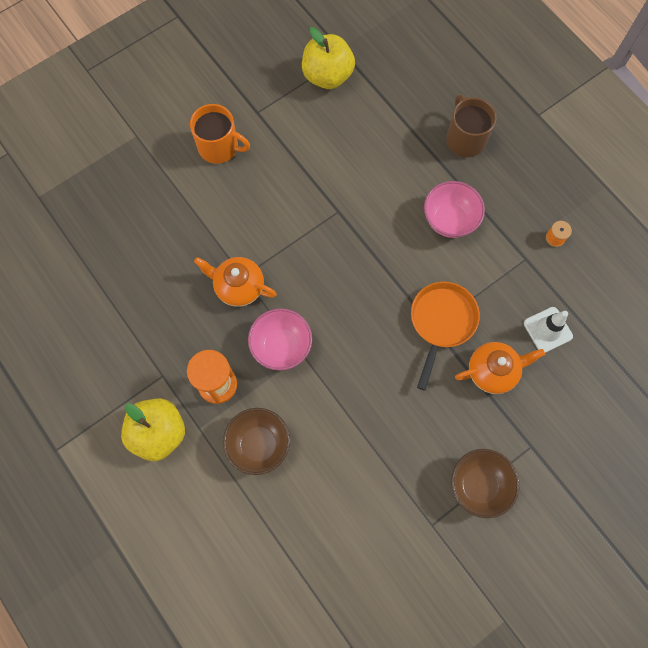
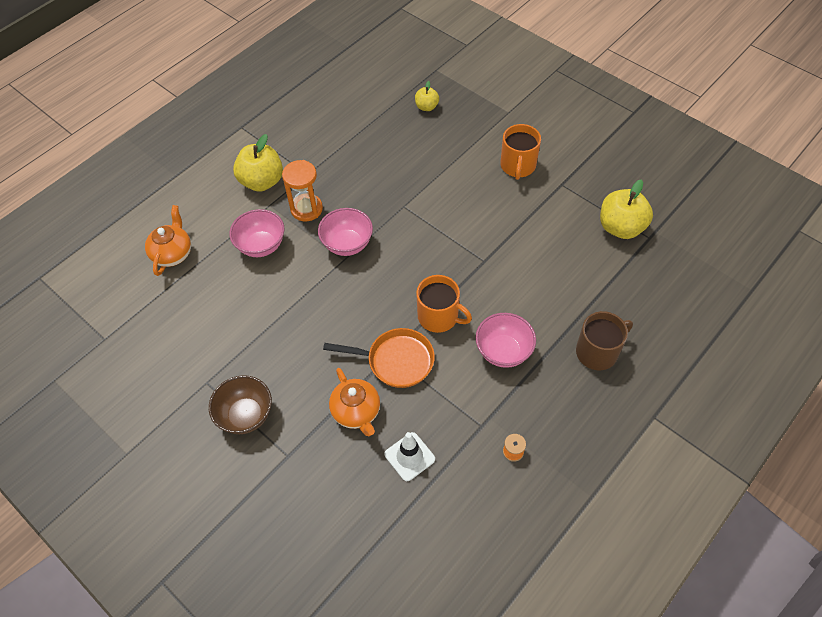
camera: 80 degrees right, 15 degrees down
orange teapot [194,257,277,307] -> orange teapot moved to [145,205,191,276]
brown bowl [223,408,290,475] -> pink bowl [229,209,284,257]
none -> yellow apple [415,81,439,111]
none -> orange mug [416,275,472,333]

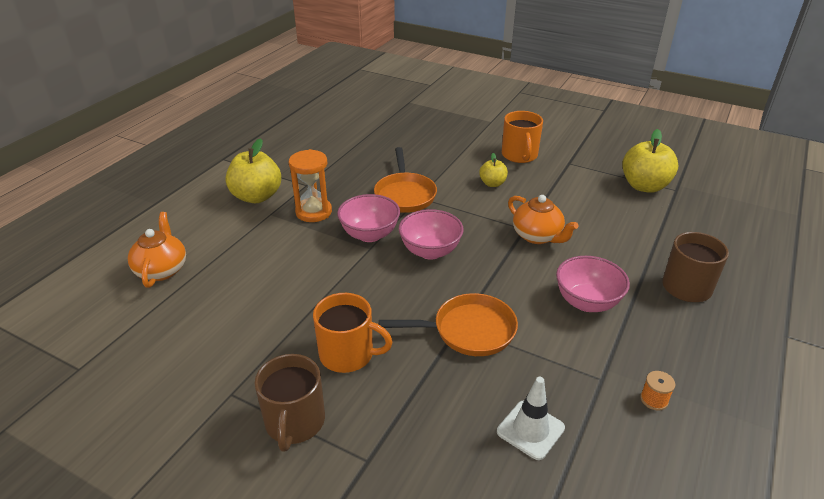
camera: 15 degrees left, 20 degrees down
brown bowl [209,375,272,434] -> brown mug [255,354,325,452]
pink bowl [229,209,284,257] -> pink bowl moved to [399,209,464,260]
orange teapot [329,368,380,436] -> orange teapot moved to [508,195,579,244]
yellow apple [415,81,439,111] -> yellow apple moved to [479,153,508,187]
orange mug [416,275,472,333] -> orange mug moved to [313,293,393,373]
none -> orange pan [374,147,437,213]

